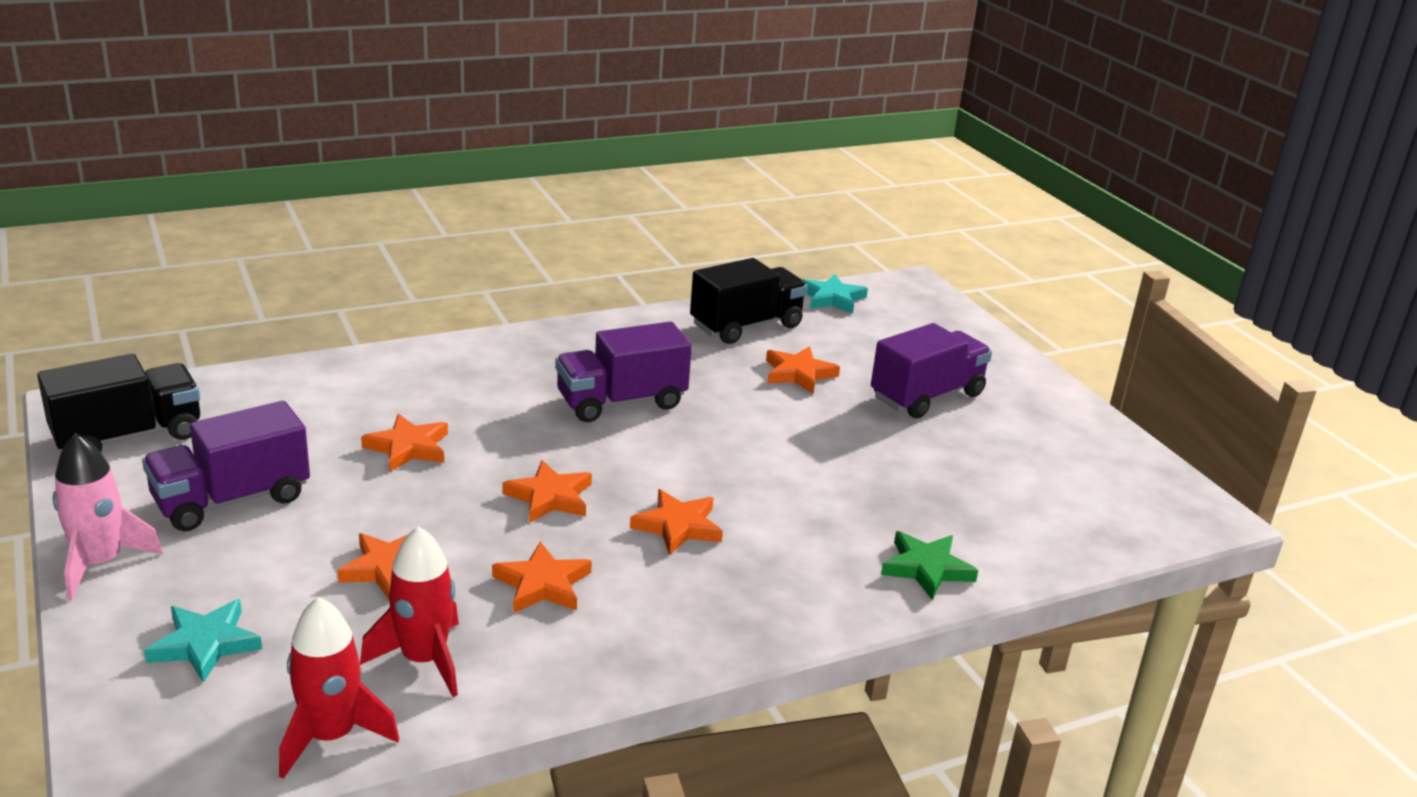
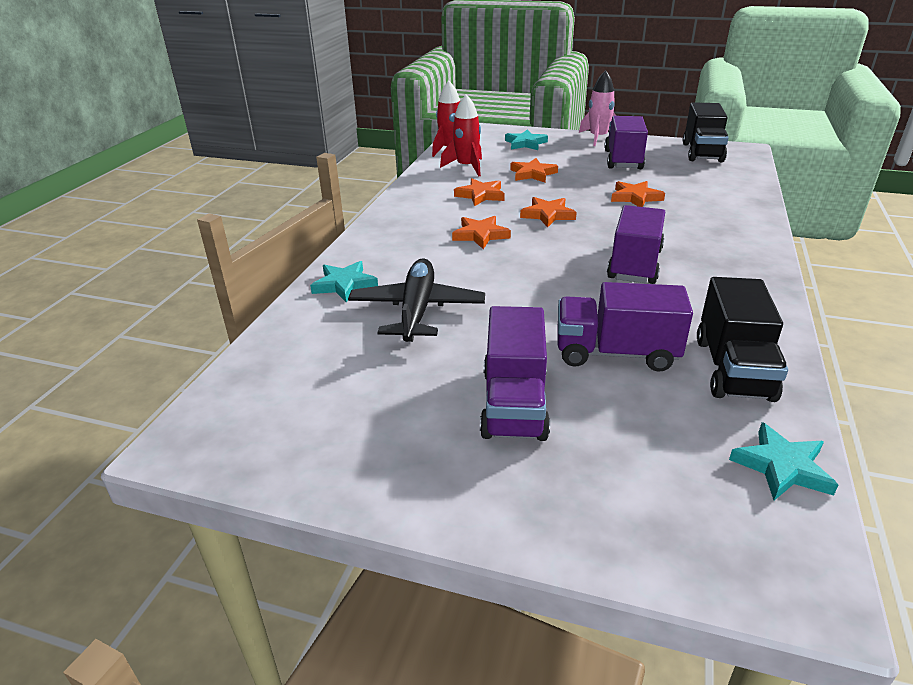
camera: 135 degrees right, 5 degrees up
orange star [766,346,840,394] -> purple truck [558,282,693,372]
green star [881,531,978,600] -> turquoise star [310,261,378,302]
none -> black plane [348,258,485,342]

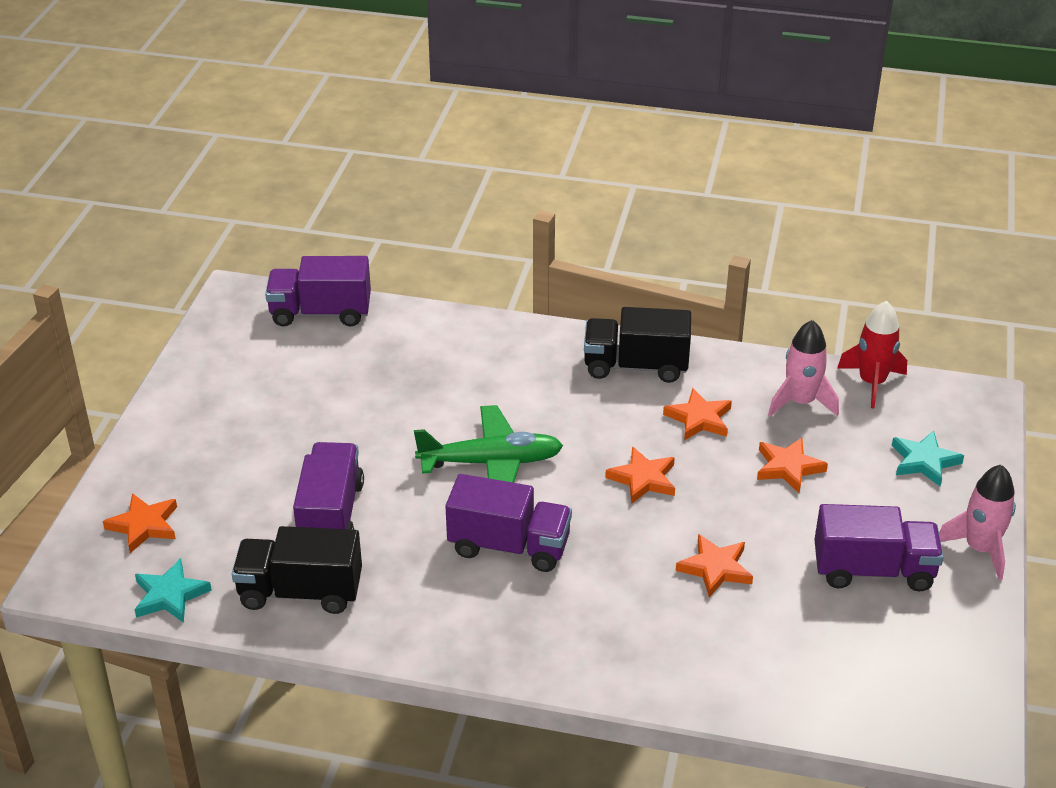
camera: 85 degrees right, 5 degrees up
turquoise star [310,261,378,302] -> none
black plane [348,258,485,342] -> none
red rocket [440,94,482,176] -> pink rocket [768,320,839,416]
orange star [452,216,511,249] -> orange star moved to [103,493,177,553]
purple truck [480,306,550,441] -> purple truck moved to [265,256,371,327]
black truck [683,102,729,162] -> black truck moved to [584,307,691,383]
none -> green plane [414,405,563,483]

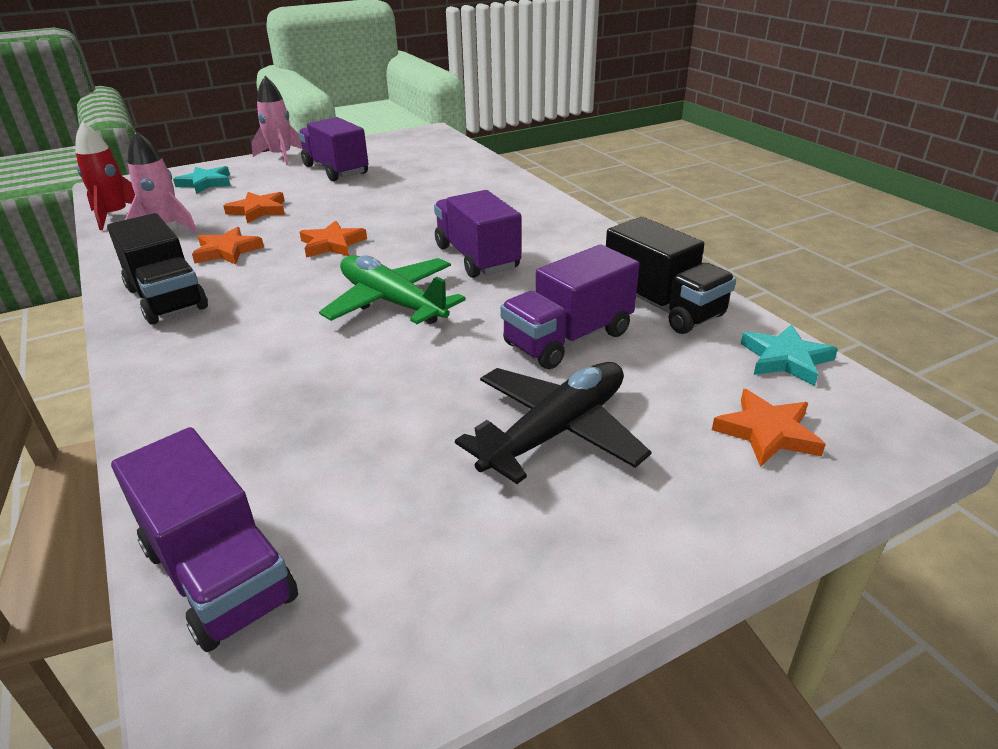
camera: 130 degrees left, 5 degrees down
orange star [676,534,753,597] -> none
none -> black plane [455,362,651,484]

